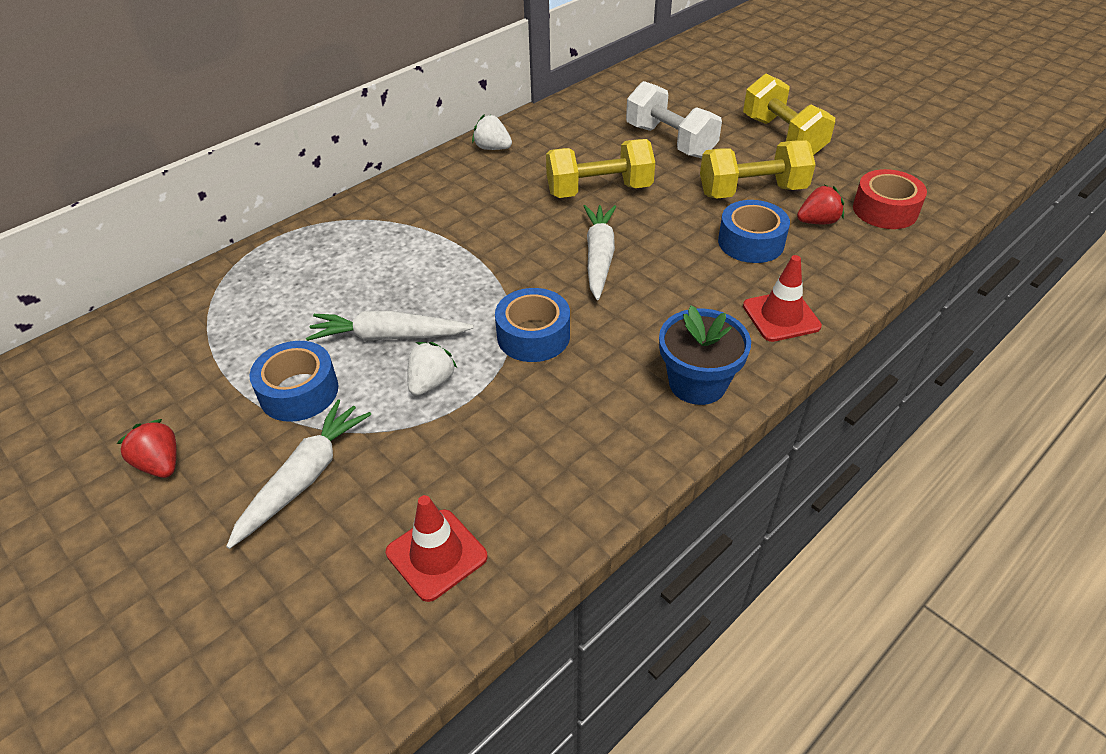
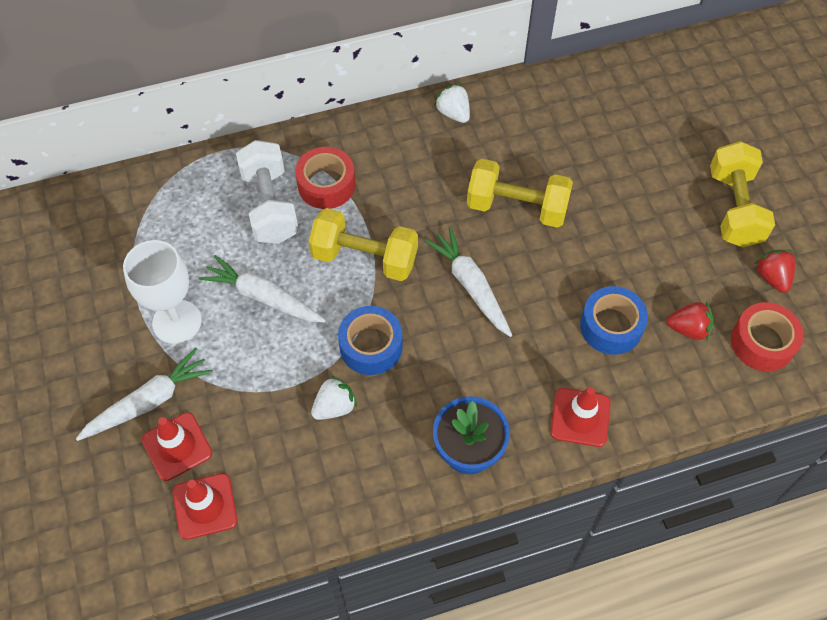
camera: 25 degrees right, 15 degrees up
red strawberry [116,419,177,478] -> red strawberry moved to [755,249,795,293]
blue tape [250,341,338,422] -> white goblet [123,240,202,344]
white strawberry [407,342,457,396] -> white strawberry moved to [311,376,357,420]
white carrot [583,205,616,300] -> white carrot turned 60 degrees counterclockwise [425,227,512,337]
white dumbbell [626,81,722,158] -> white dumbbell moved to [236,140,299,244]
yellow dumbbell [700,140,816,199] -> yellow dumbbell moved to [309,208,418,281]
none -> red traffic cone [142,412,212,481]
none -> red tape [295,147,355,209]

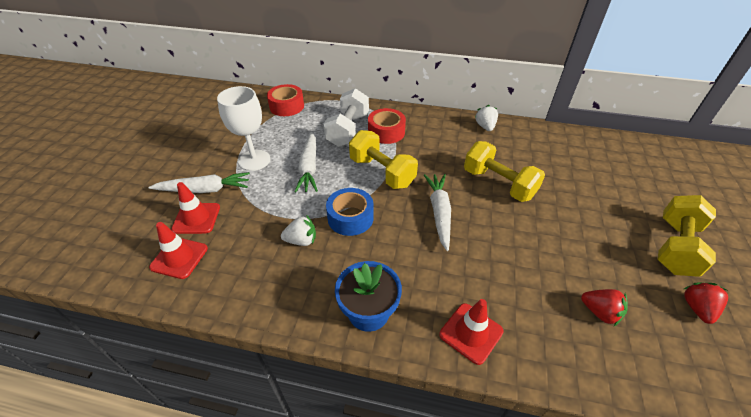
camera: 30 degrees right, 15 degrees down
white carrot [199,255,326,323] -> white carrot turned 150 degrees counterclockwise [294,132,318,193]
blue tape [580,286,648,355] -> none
red tape [731,302,804,371] -> red tape moved to [267,84,304,116]

